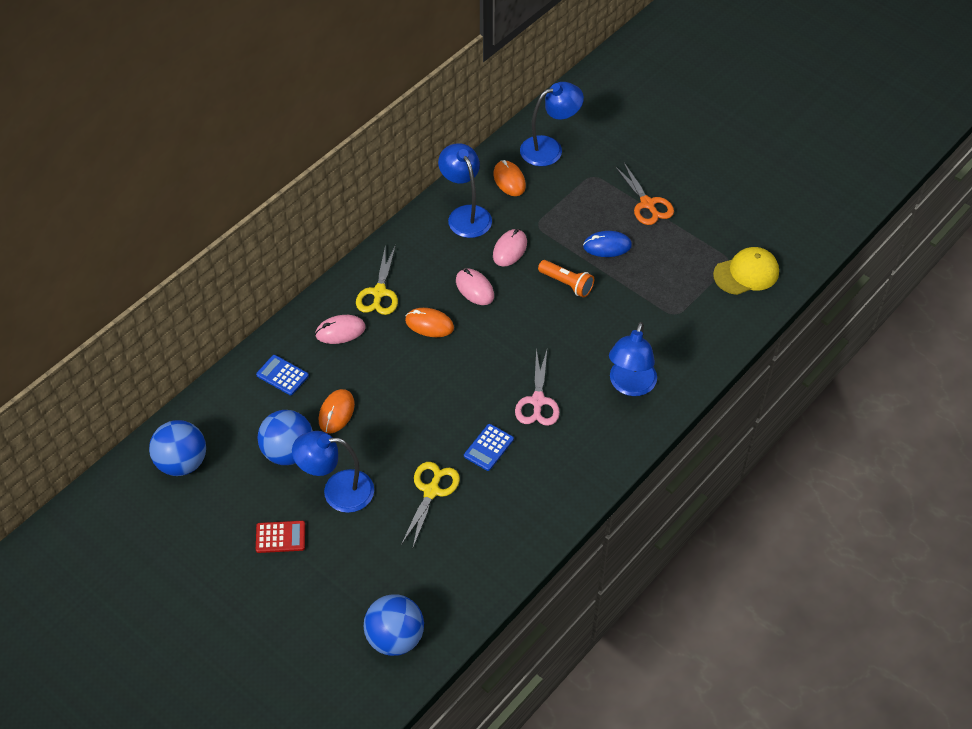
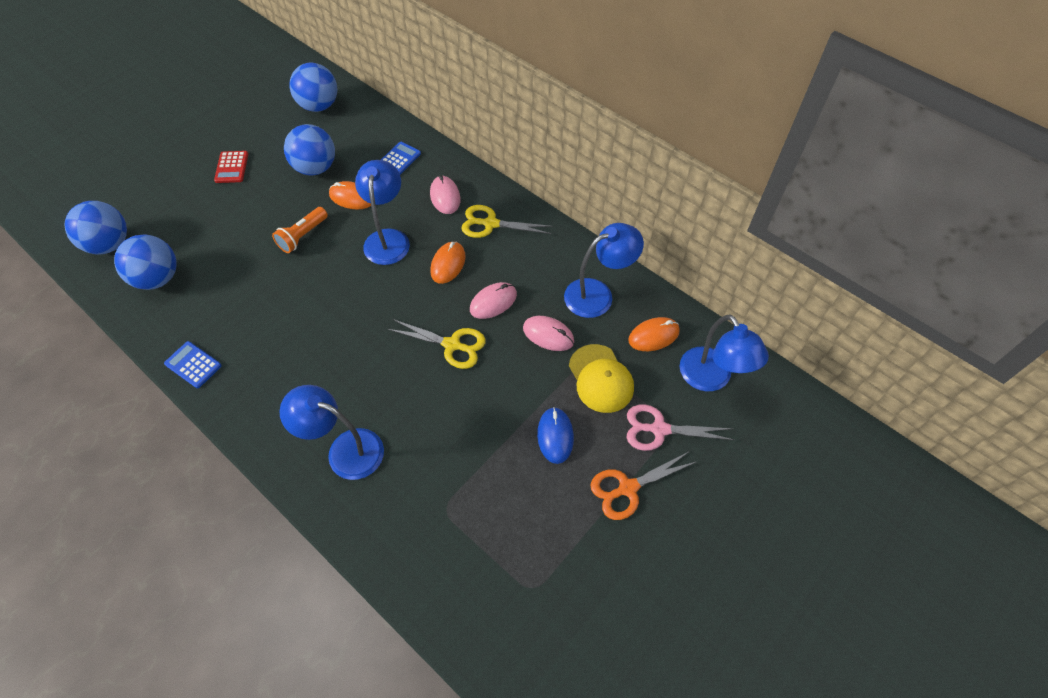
camera: 90 degrees right, 5 degrees up
blue lamp [292,431,374,513] -> blue lamp moved to [355,160,410,265]
yellow scissors [401,462,460,549] -> yellow scissors moved to [388,319,486,369]
blue calculator [464,424,514,471] -> blue calculator moved to [164,341,222,388]
pink scissors [515,348,560,426] -> pink scissors moved to [627,404,734,451]
orange flashlight [538,260,594,298] -> orange flashlight moved to [272,207,328,253]
yellow cap [713,247,779,295] -> yellow cap moved to [569,344,634,413]
none -> blue ball [114,234,176,290]

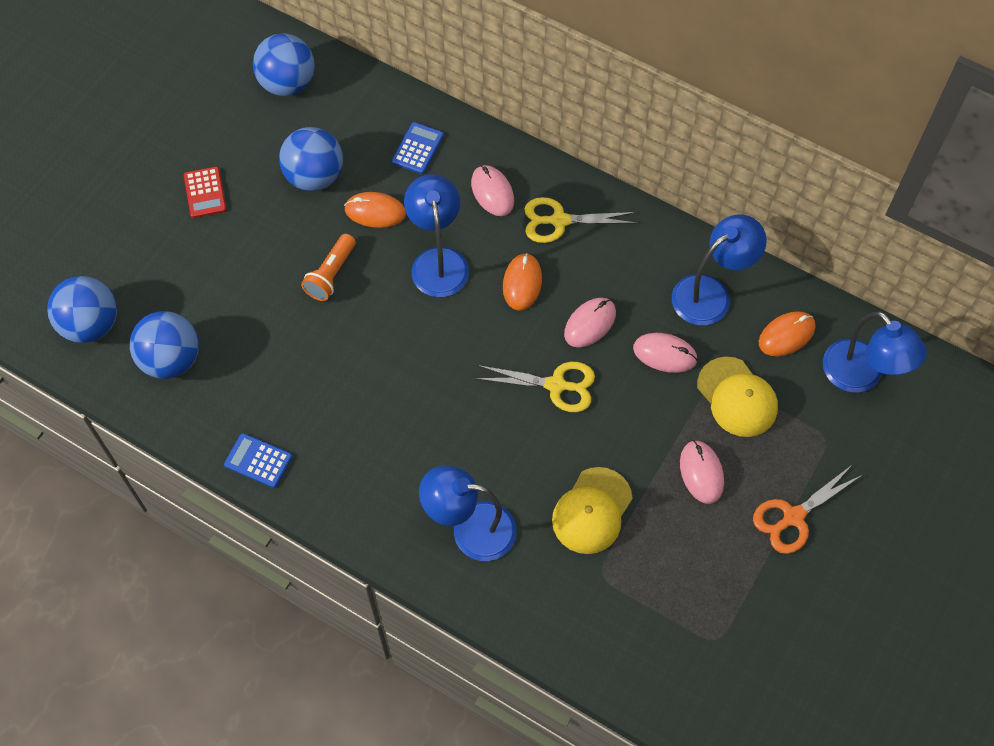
camera: 10 degrees left, 5 degrees up
blue mouse [537,407,574,464] -> pink mouse [680,440,724,504]
pink scissors [627,404,734,451] -> none
none -> yellow cap [552,467,633,554]

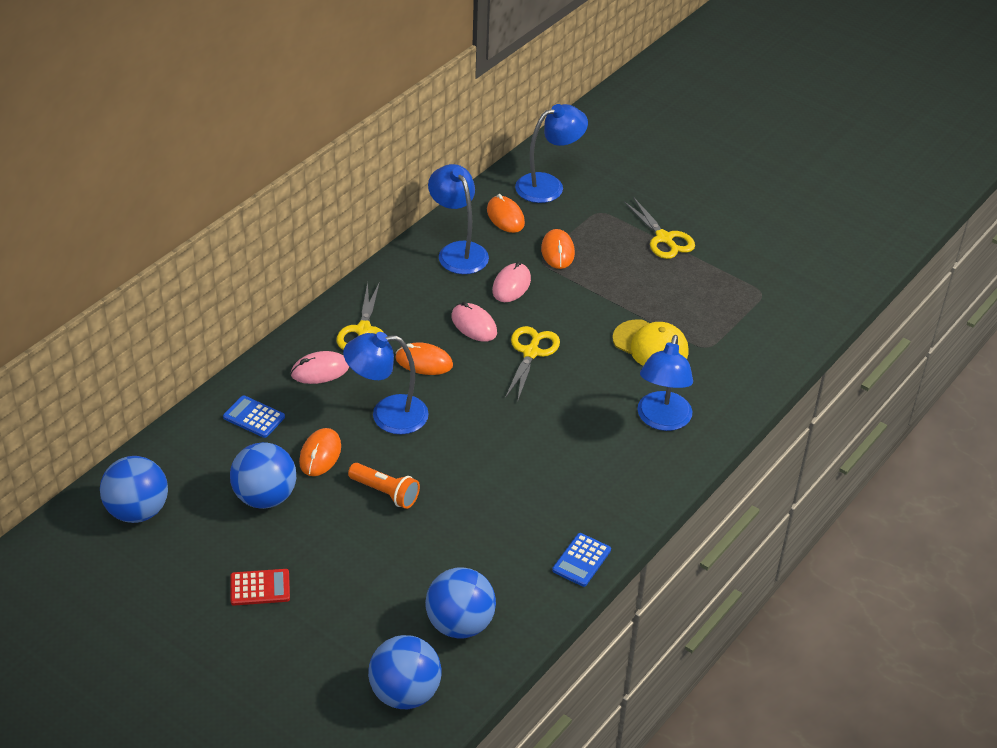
camera: 85 degrees left, 20 degrees down
pink mouse [680,440,724,504] -> none
yellow cap [697,357,778,437] -> orange mouse [541,229,575,269]
orange scissors [753,464,862,554] -> yellow scissors [624,198,695,259]

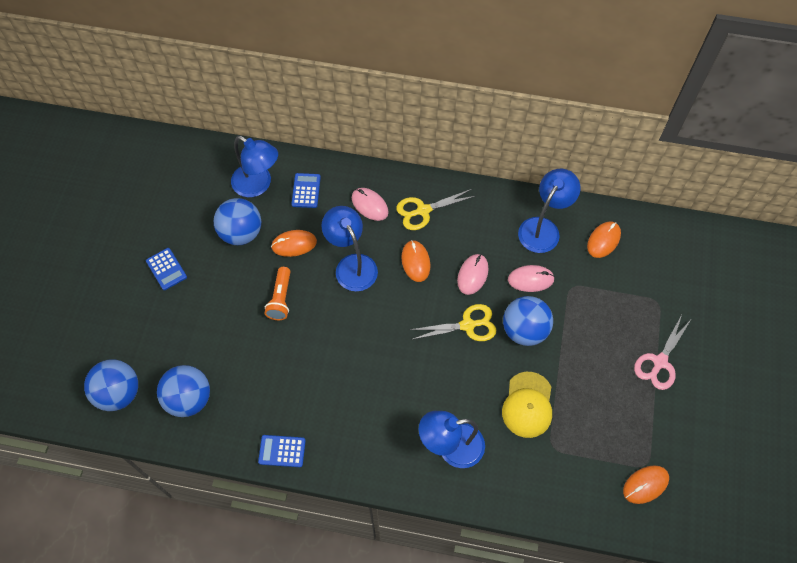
camera: 65 degrees right, 20 degrees up
blue ball [100,456,168,523] -> blue ball moved to [503,296,553,346]
red calculator [230,569,290,606] -> blue calculator [146,248,187,290]
blue lamp [515,104,588,203] -> blue lamp moved to [231,136,278,197]
orange mouse [541,229,575,269] -> orange mouse moved to [623,465,669,504]
yellow scissors [624,198,695,259] -> pink scissors [634,315,691,390]

